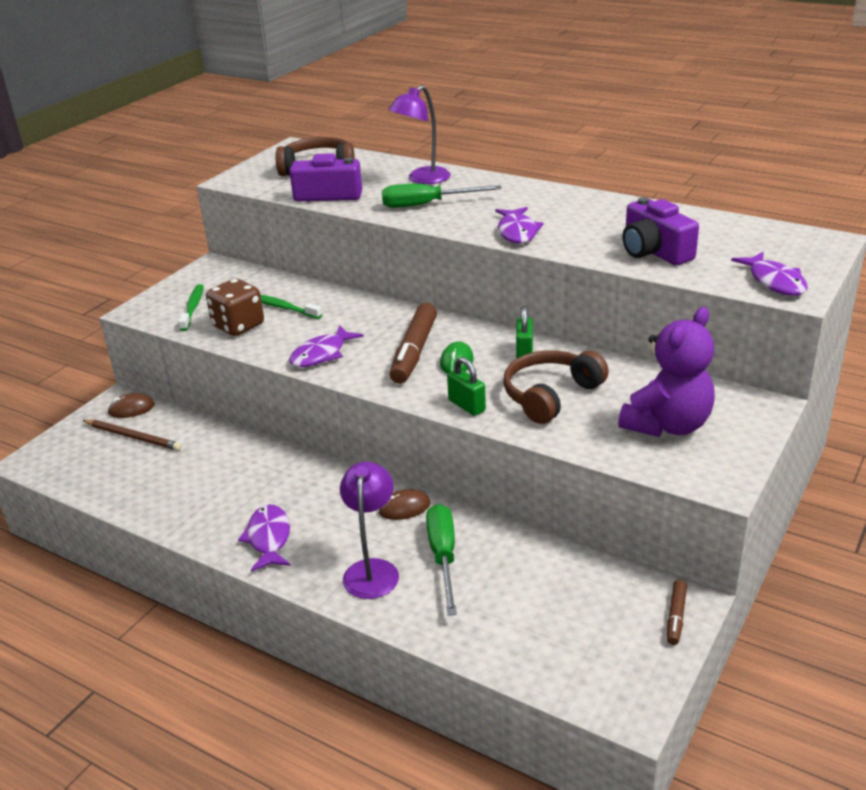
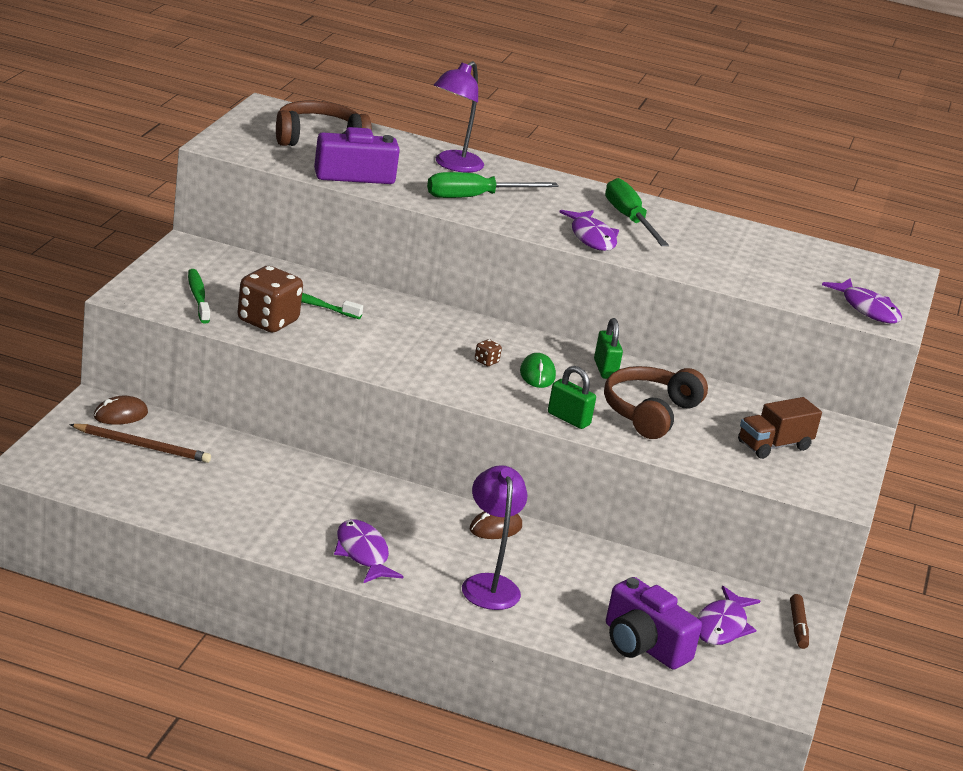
camera: 20 degrees left, 5 degrees down
purple fish [289,325,364,367] -> purple fish moved to [697,586,760,645]
brown marker [389,303,437,384] -> brown dice [475,339,502,366]
green screwdriver [426,504,457,616] -> green screwdriver moved to [605,178,669,246]
purple teddy bear [618,307,715,437] -> brown truck [738,397,822,459]
purple camera [622,197,699,265] -> purple camera moved to [606,577,702,670]

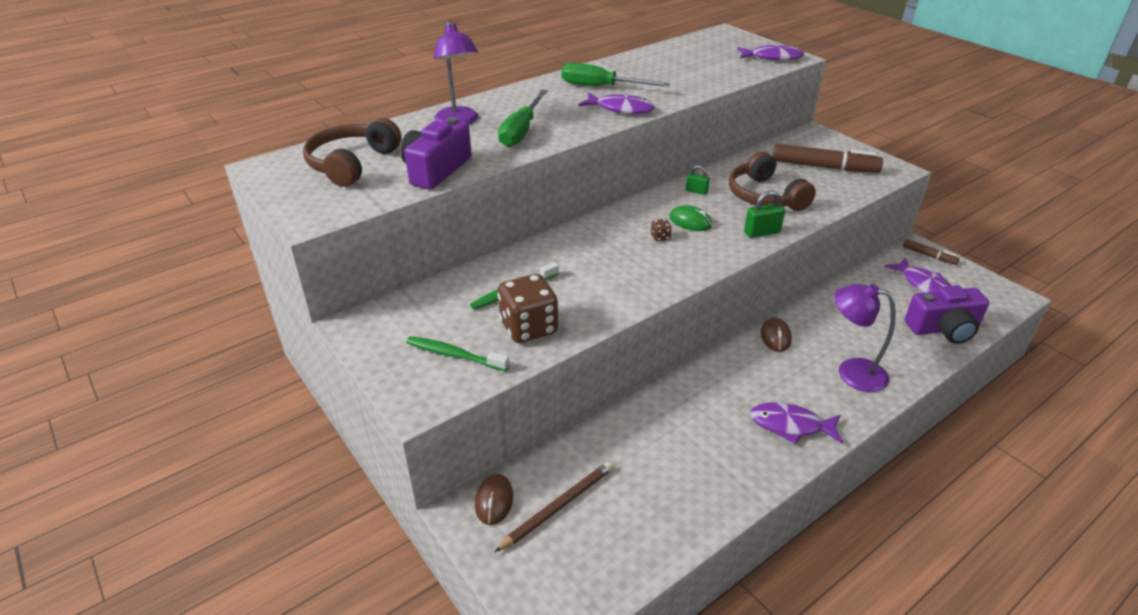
camera: 50 degrees left, 10 degrees up
green padlock [594,318,623,379] -> green padlock [686,165,710,195], size x0.66
brown truck [738,397,822,459] -> brown marker [773,144,883,173]

